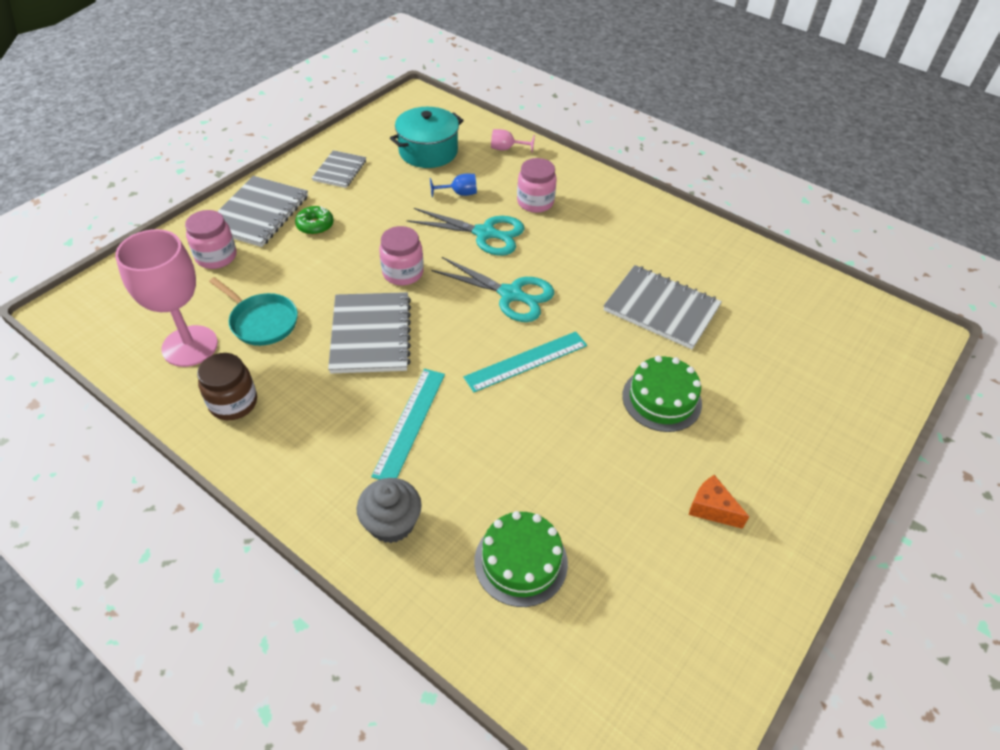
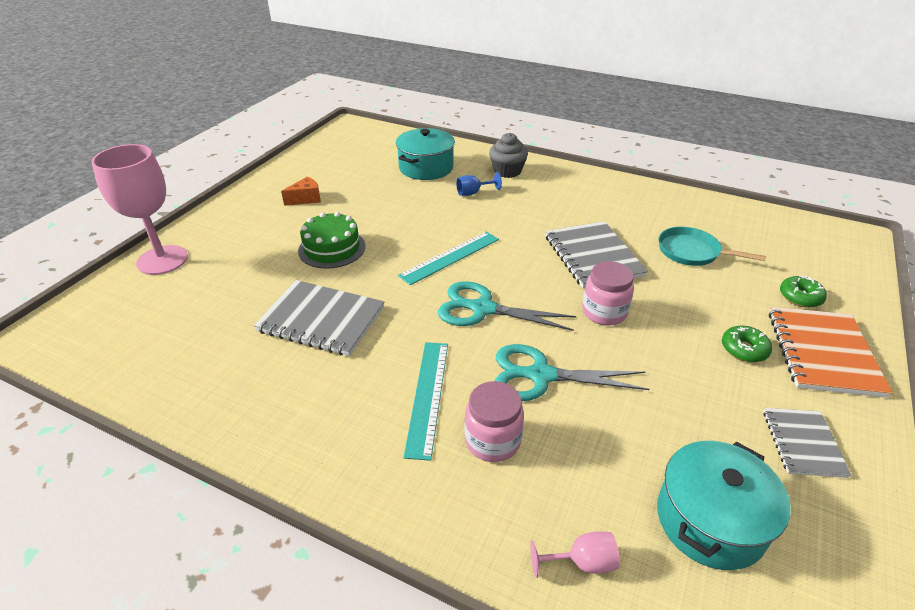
camera: 170 degrees right, 10 degrees down
pink goblet [115,229,218,367] -> pink goblet moved to [91,144,188,275]
pink jar [185,210,236,269] -> green donut [780,275,827,308]
brown jar [197,353,257,420] -> none
grey notebook [217,176,308,247] -> orange notebook [769,307,892,398]
turquoise ruler [371,369,445,480] -> turquoise ruler moved to [404,342,448,461]
blue goblet [430,174,477,198] -> blue goblet moved to [456,172,502,196]
green cake [474,511,568,607] -> turquoise pot [396,128,455,180]
orange cheese [689,475,749,529] -> orange cheese turned 60 degrees counterclockwise [281,176,321,206]

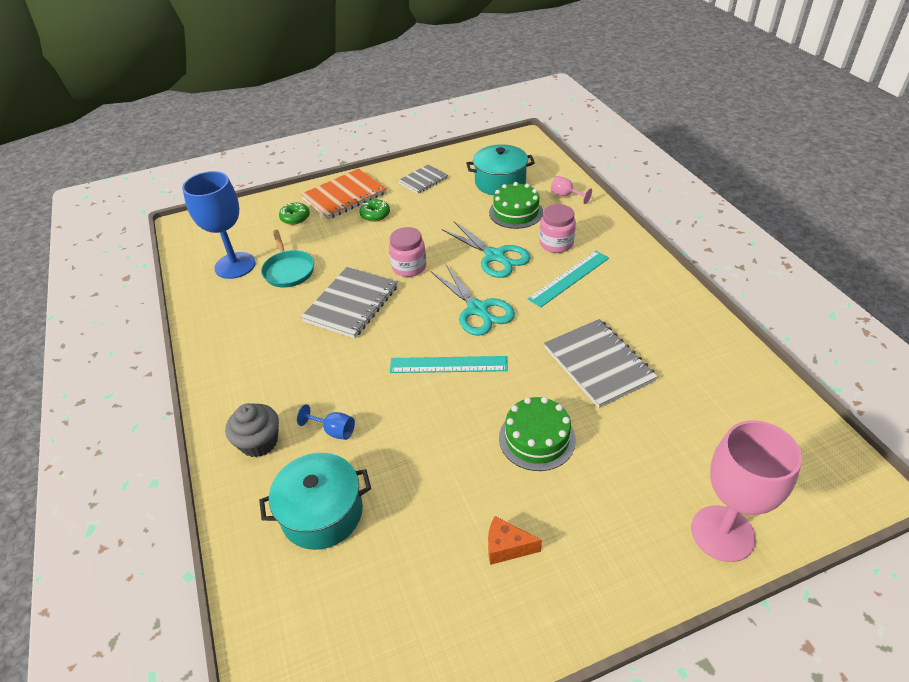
camera: 135 degrees left, 5 degrees up
none -> blue goblet [182,171,256,279]
none -> green cake [489,182,543,229]

